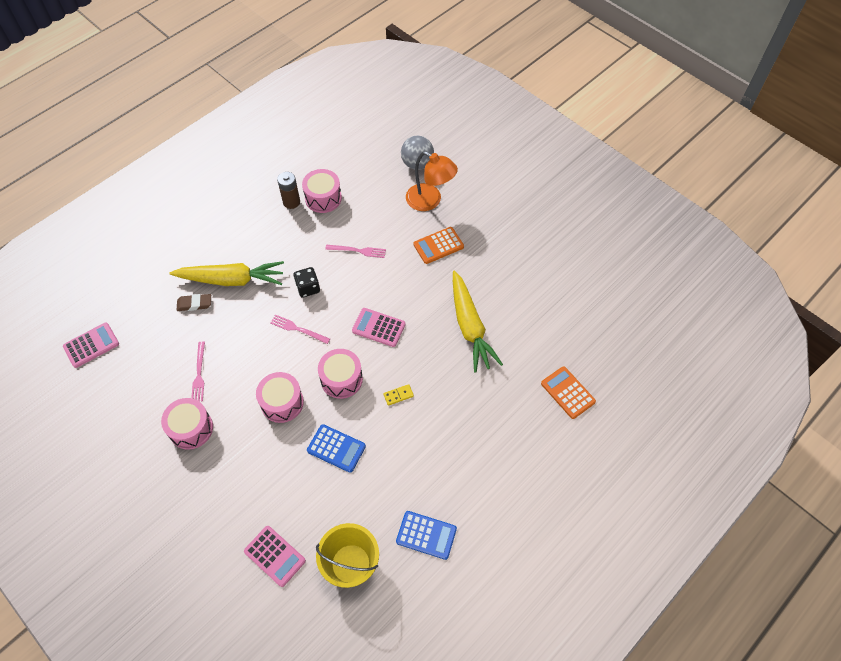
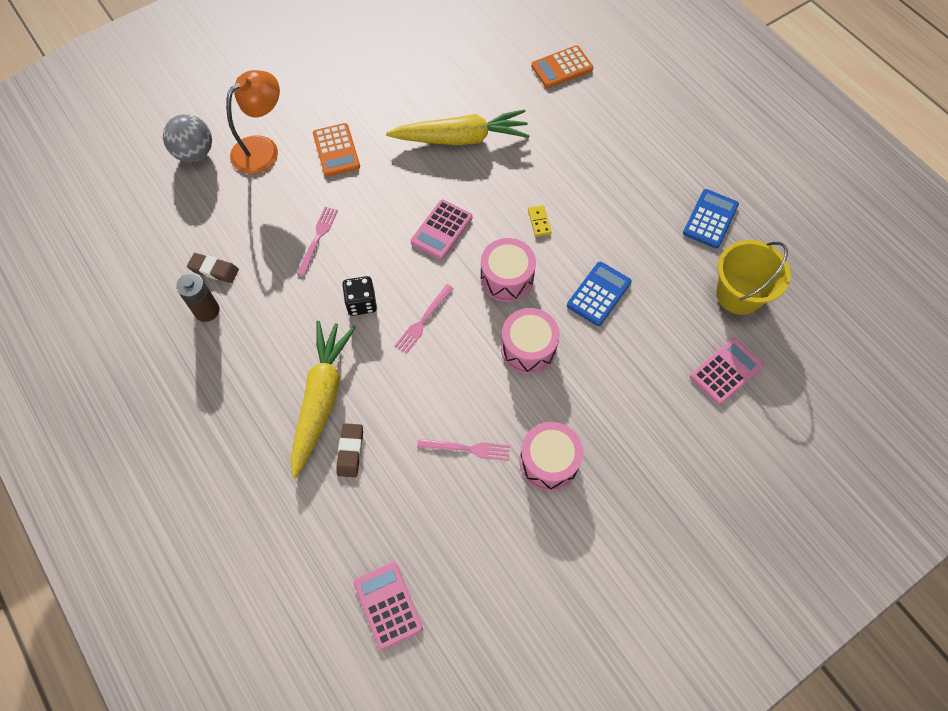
camera: 80 degrees left, 5 degrees up
pink drum [302,169,342,213] -> brown eraser [187,253,239,283]

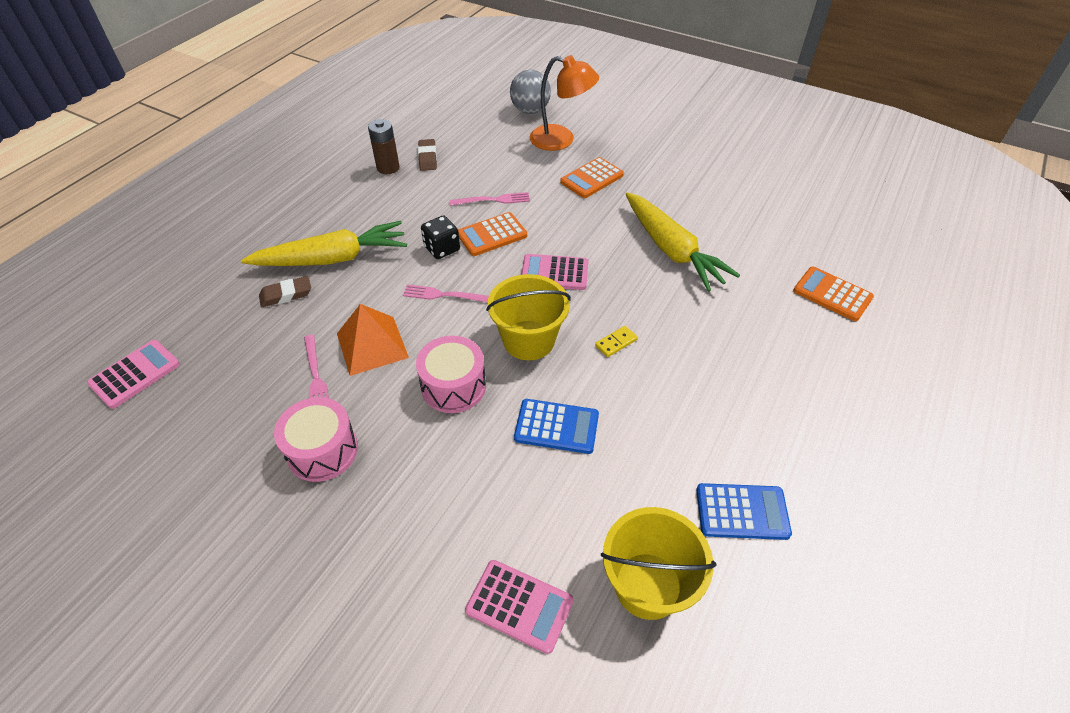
camera: 65 degrees right, 15 degrees down
pink drum [481,238,536,302] -> yellow bucket [486,274,571,360]
none -> orange pyramid [337,304,409,376]
none -> orange calculator [458,212,527,256]

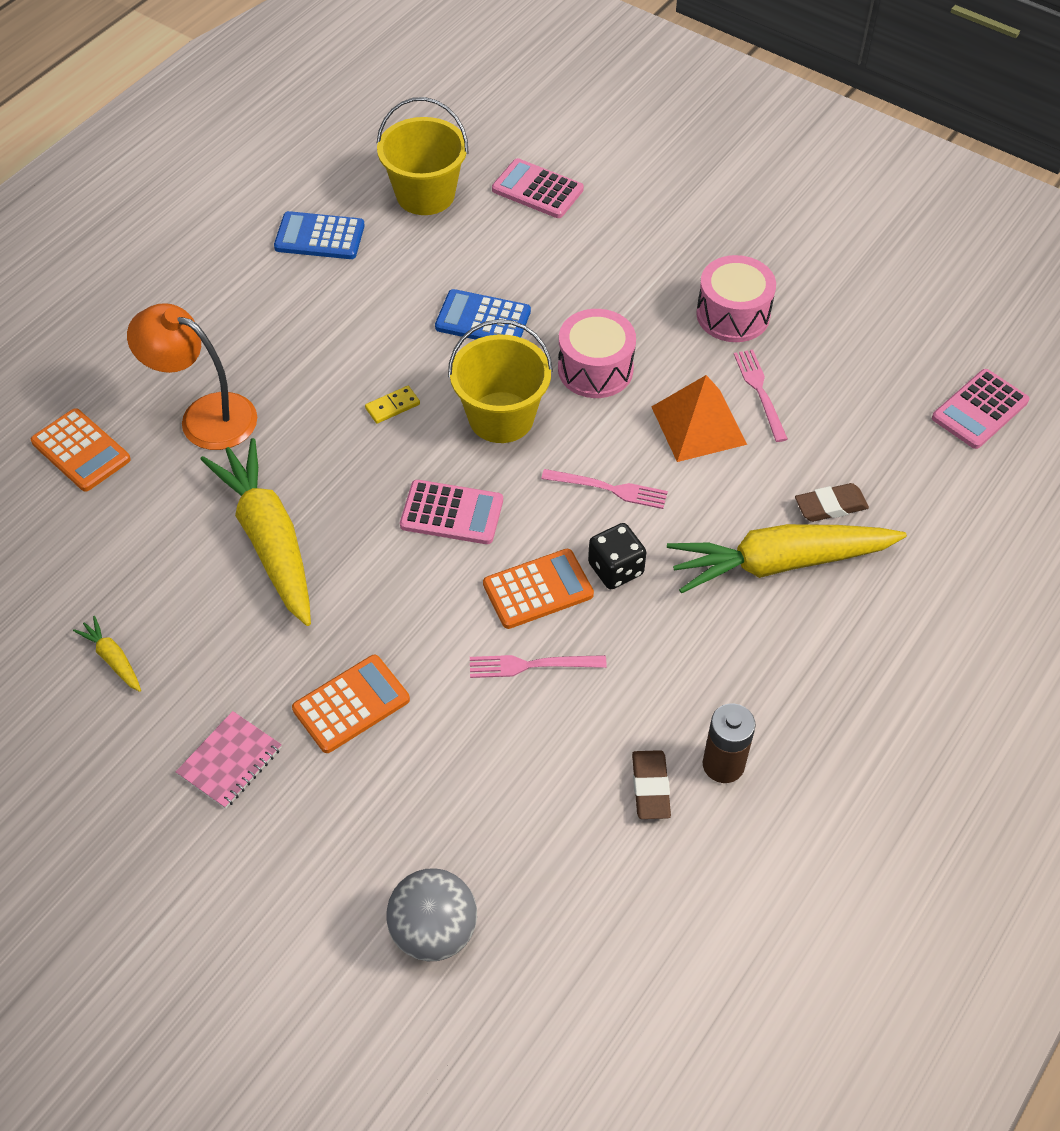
camera: 175 degrees left, 5 degrees up
orange lamp [530,55,599,151] -> orange lamp moved to [127,303,257,450]
none -> yellow carrot [73,616,141,692]
none -> pink notebook [176,711,282,809]

